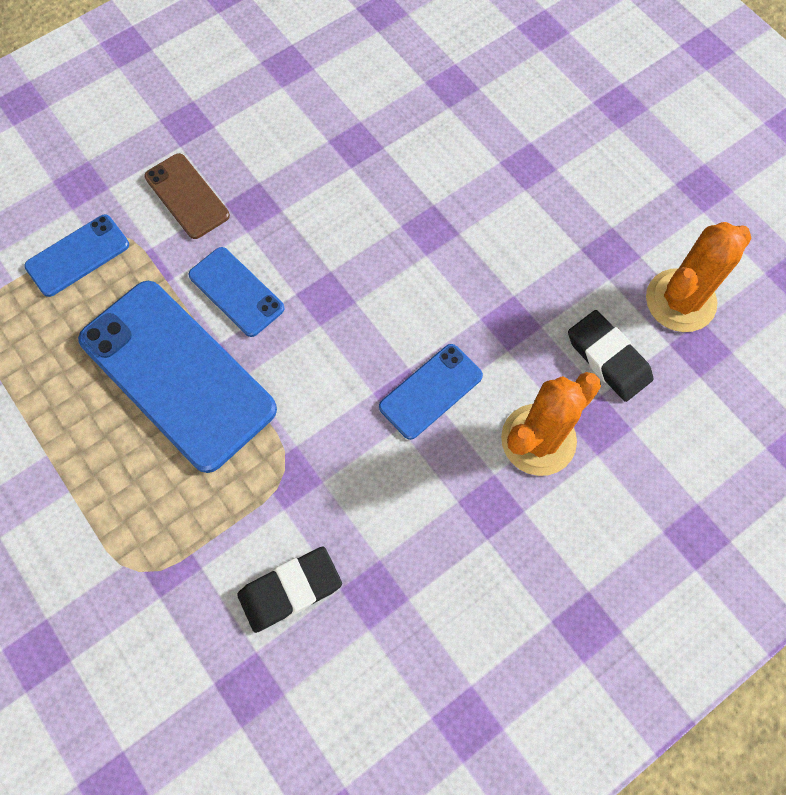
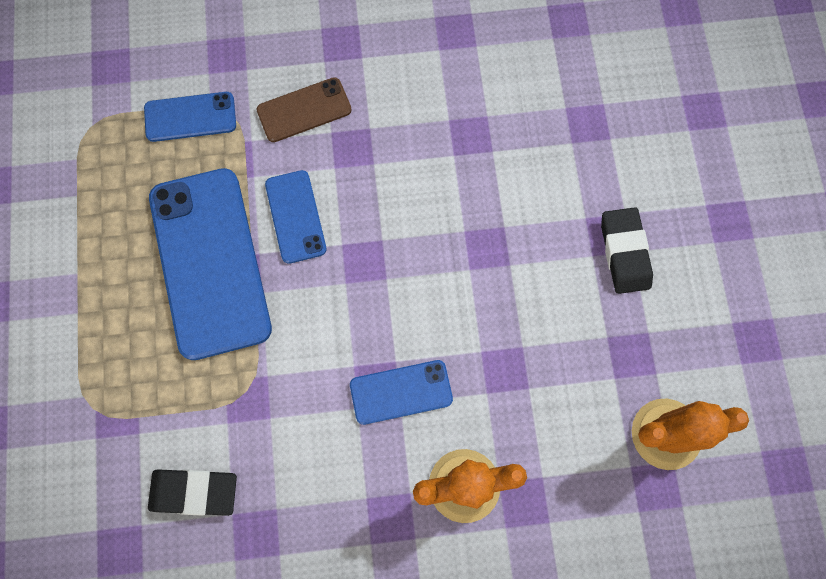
camera: 30 degrees right, 5 degrees up
brown phone [144,153,230,239] -> brown phone turned 75 degrees clockwise [256,77,352,142]
black eraser [568,310,653,402] -> black eraser moved to [601,207,653,294]

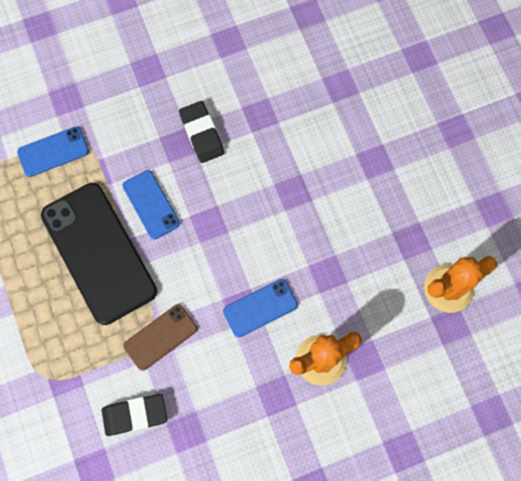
camera: 15 degrees left, 0 degrees up
blue phone [149,168,272,360] -> black phone [41,183,157,325]
brown phone [256,77,352,142] -> brown phone moved to [123,304,197,371]
black eraser [601,207,653,294] -> black eraser moved to [179,101,224,163]

